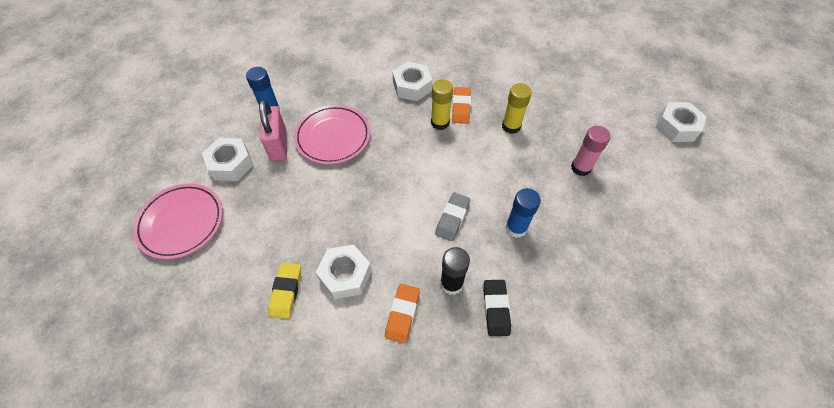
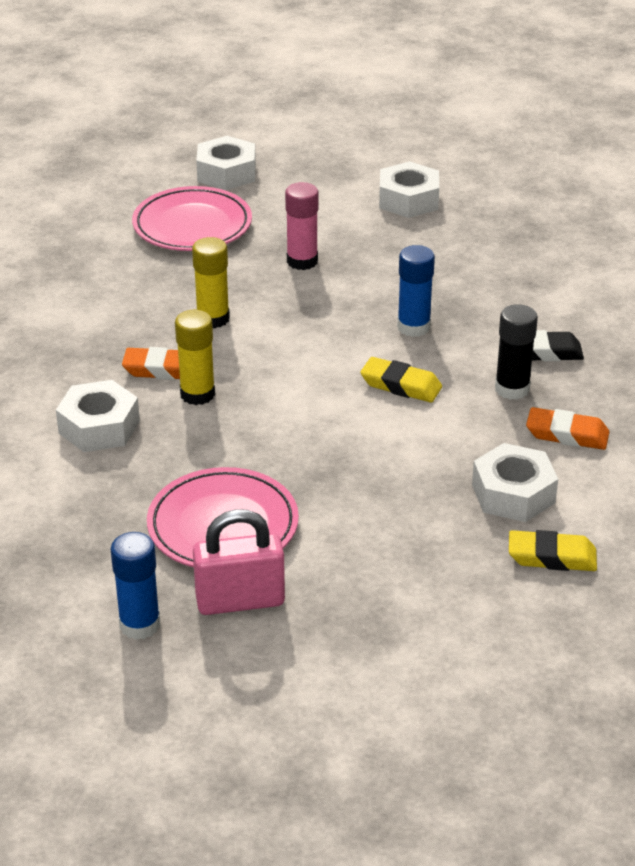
camera: 90 degrees left, 20 degrees down
pink plate [133,183,223,259] -> pink plate moved to [132,186,252,251]
white nut [202,138,253,181] -> white nut moved to [379,161,439,218]
grey eraser [435,193,470,241] -> yellow eraser [360,357,442,403]

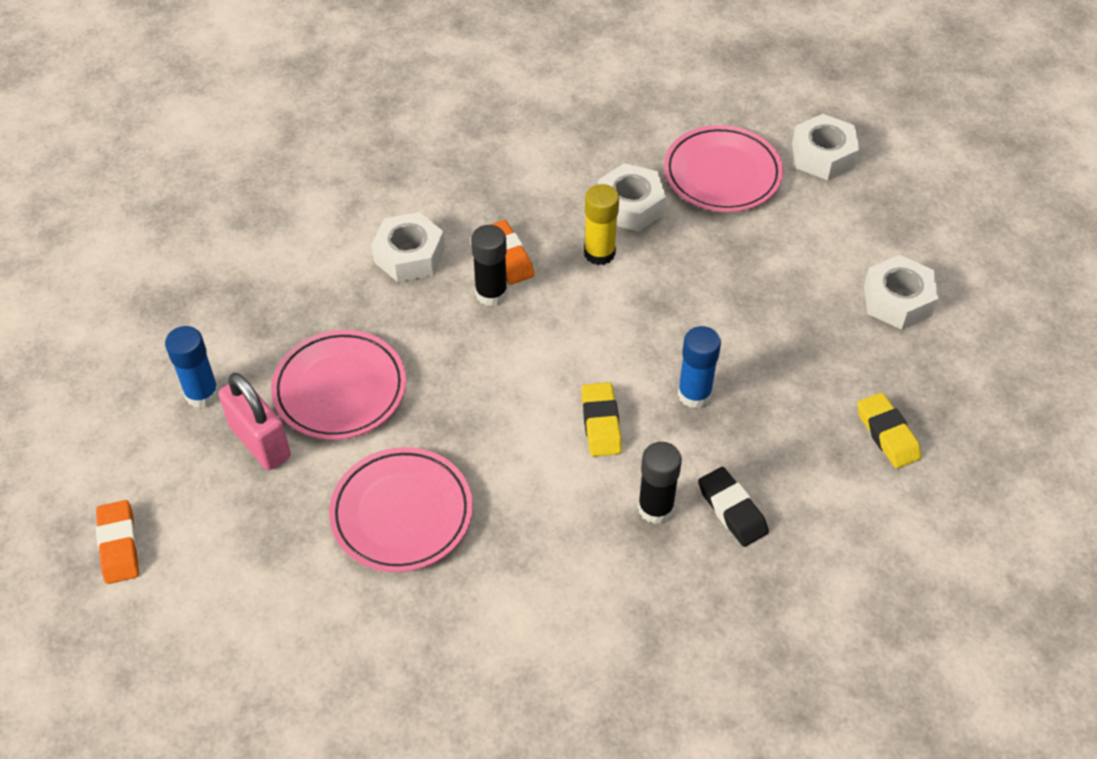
camera: 60 degrees right, 15 degrees up
yellow glue stick [175,310,215,405] -> black glue stick [471,225,508,306]
pink glue stick [285,182,319,270] -> none
white nut [472,443,558,522] -> white nut moved to [598,163,666,232]
yellow eraser [509,530,597,571] -> yellow eraser moved to [857,392,922,469]
orange eraser [526,407,609,450] -> orange eraser moved to [96,500,139,584]
none -> pink plate [329,447,473,572]

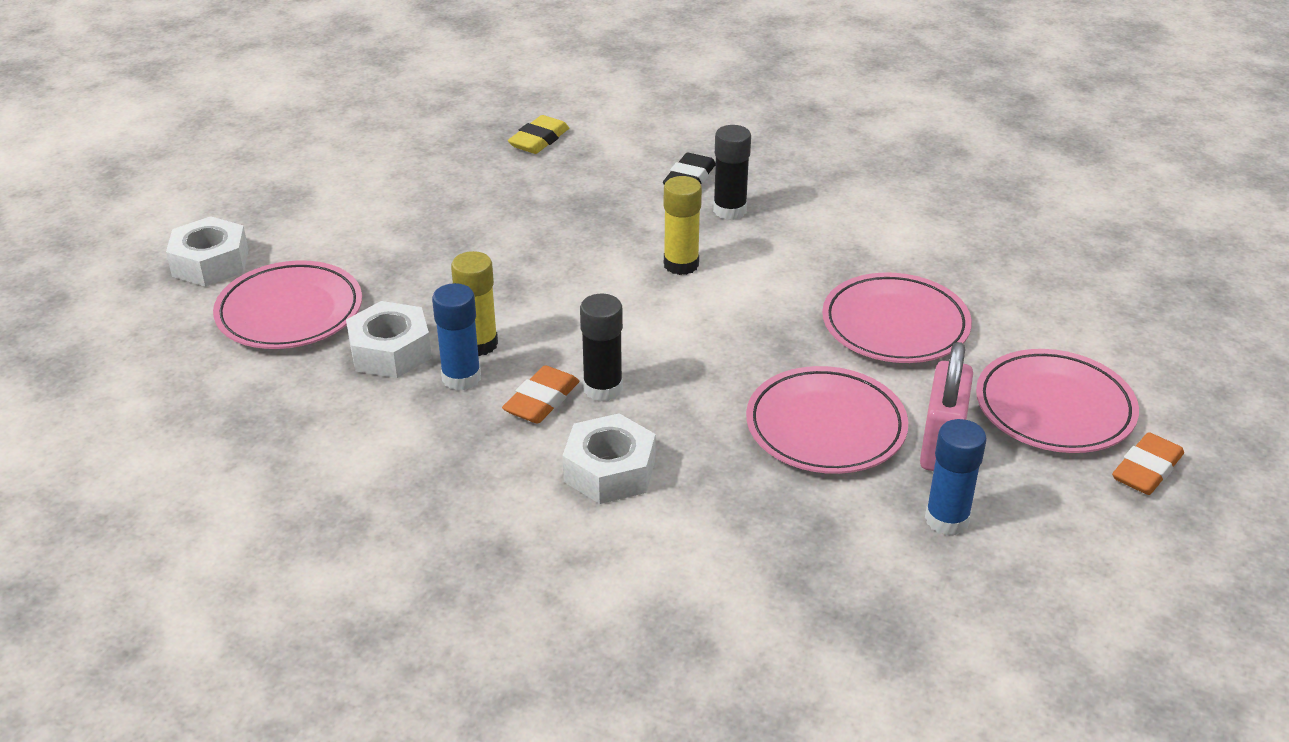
camera: 125 degrees left, 15 degrees down
yellow eraser [581,382,622,457] -> yellow glue stick [664,176,702,275]
blue glue stick [678,326,721,409] -> blue glue stick moved to [432,283,481,390]
white nut [864,255,938,330] -> none
none -> pink plate [976,349,1139,453]

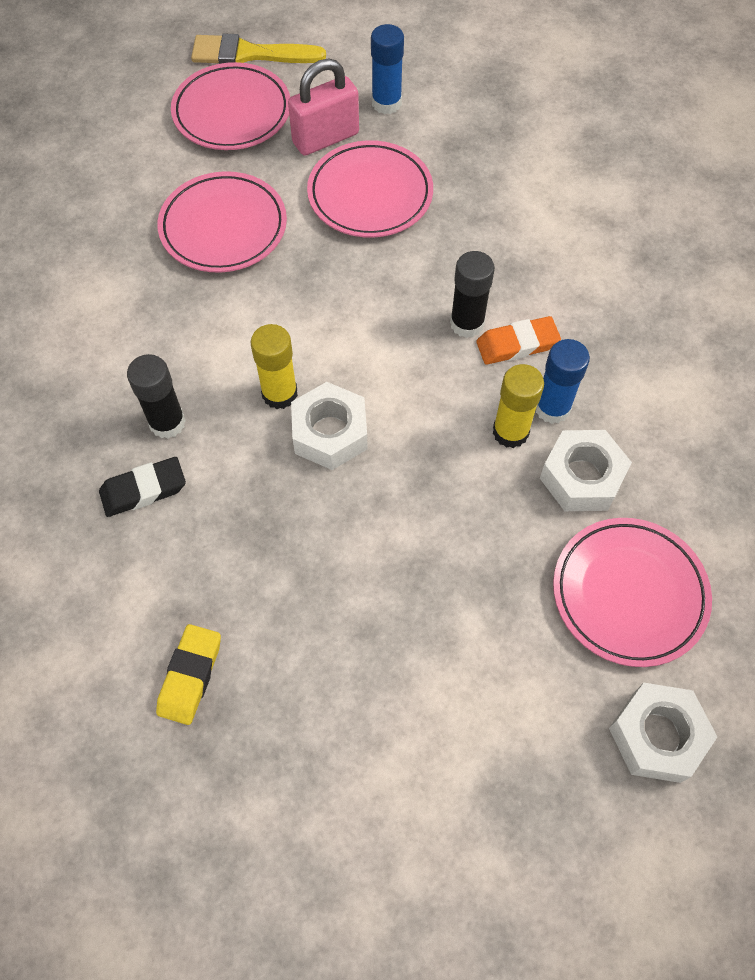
camera: 135 degrees left, 25 degrees up
yellow eraser [508,115,569,154] -> yellow eraser turned 60 degrees counterclockwise [156,624,221,725]
white nut [562,413,656,504] -> white nut moved to [291,382,368,470]
orange eraser [1112,432,1184,495] -> yellow brush [191,34,326,64]

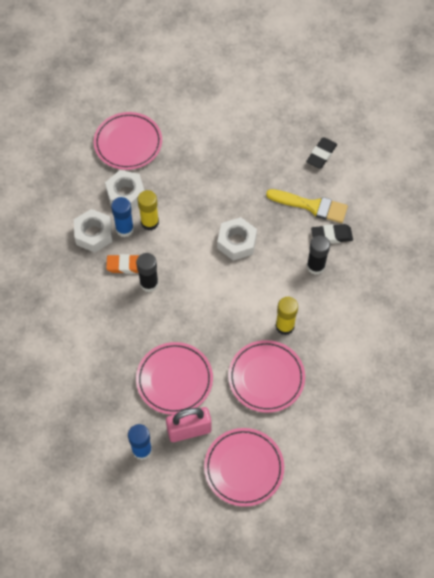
camera: 165 degrees left, 0 degrees up
yellow eraser [156,624,221,725] -> black eraser [306,137,337,169]
yellow brush [191,34,326,64] -> yellow brush moved to [266,189,348,223]
yellow glue stick [251,324,298,409] -> yellow glue stick moved to [275,297,298,335]
white nut [609,683,717,783] -> white nut moved to [74,209,112,253]

